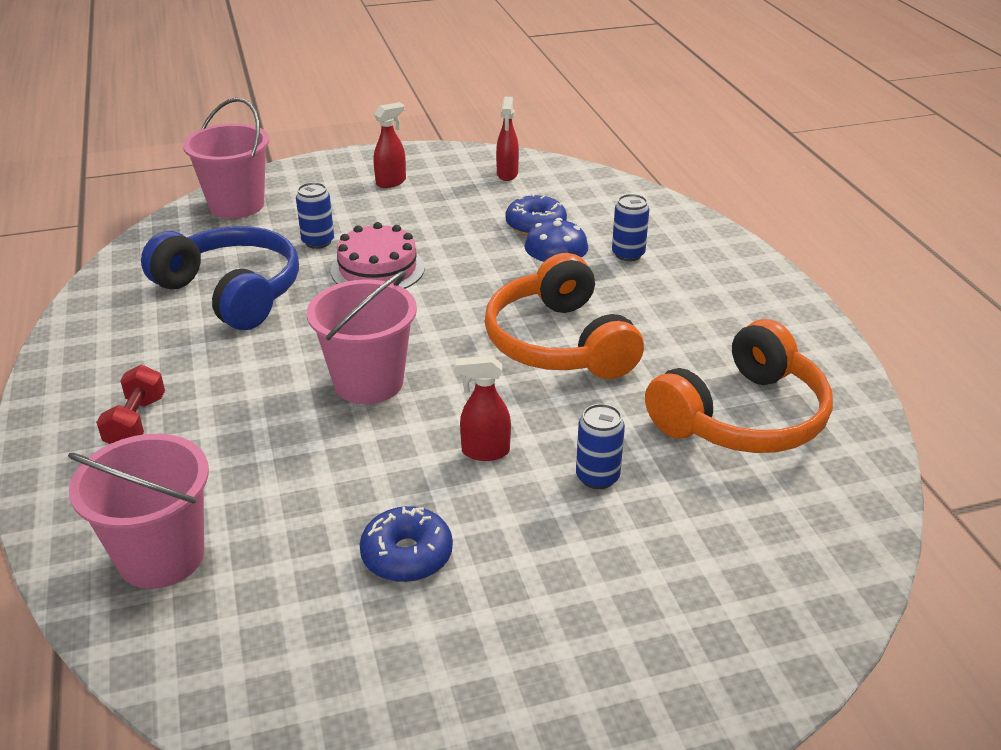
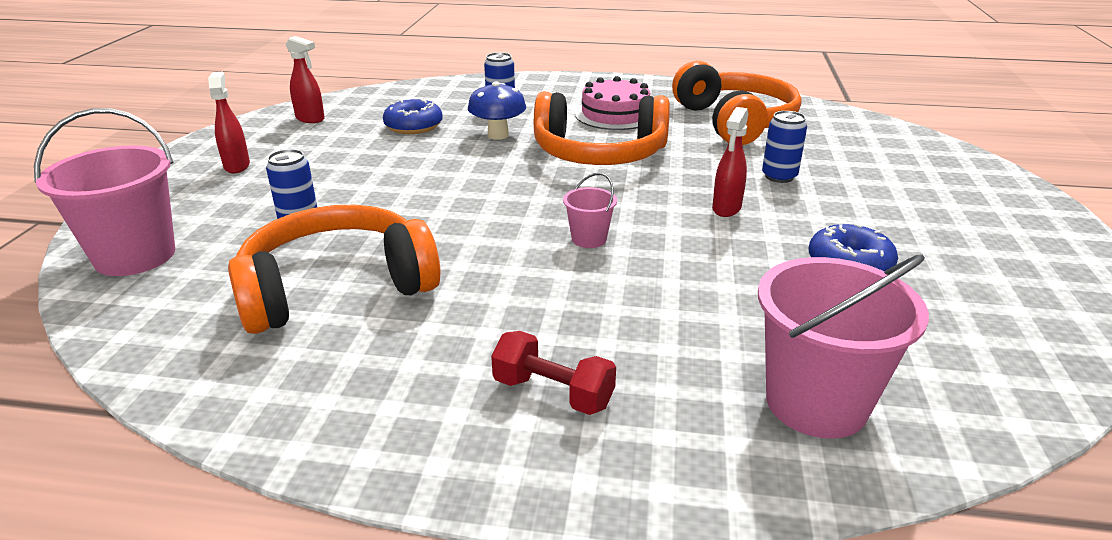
camera: 65 degrees left, 5 degrees down
blue headphones [141,226,299,330] -> orange headphones [228,205,441,334]
pink bucket [307,271,417,404] -> pink bucket [563,173,617,248], size x0.49
pink cake [331,222,425,289] -> pink cake moved to [575,76,650,130]

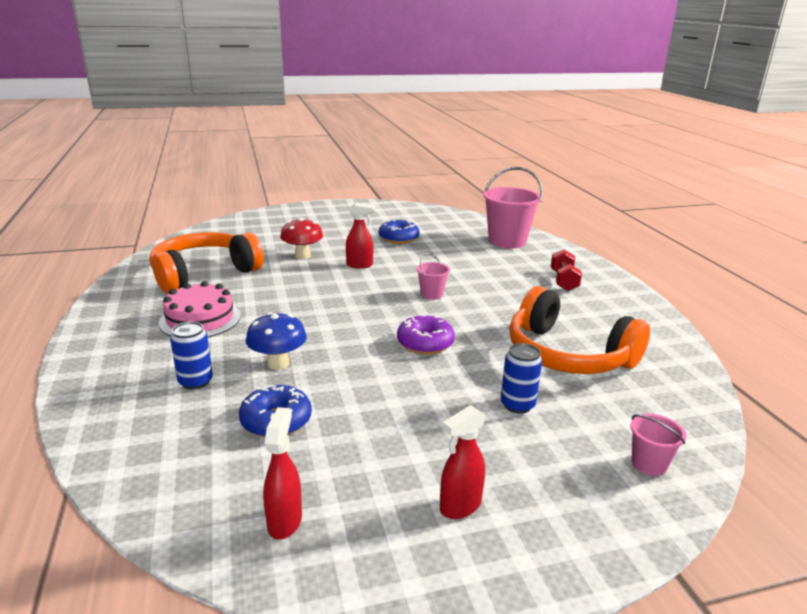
camera: 115 degrees left, 5 degrees down
pink bucket [34,108,175,276] -> pink bucket [630,414,686,476], size x0.49
orange headphones [534,92,670,165] -> none
blue can [762,111,807,183] -> red mushroom [280,218,323,259]
none -> purple donut [397,315,455,355]

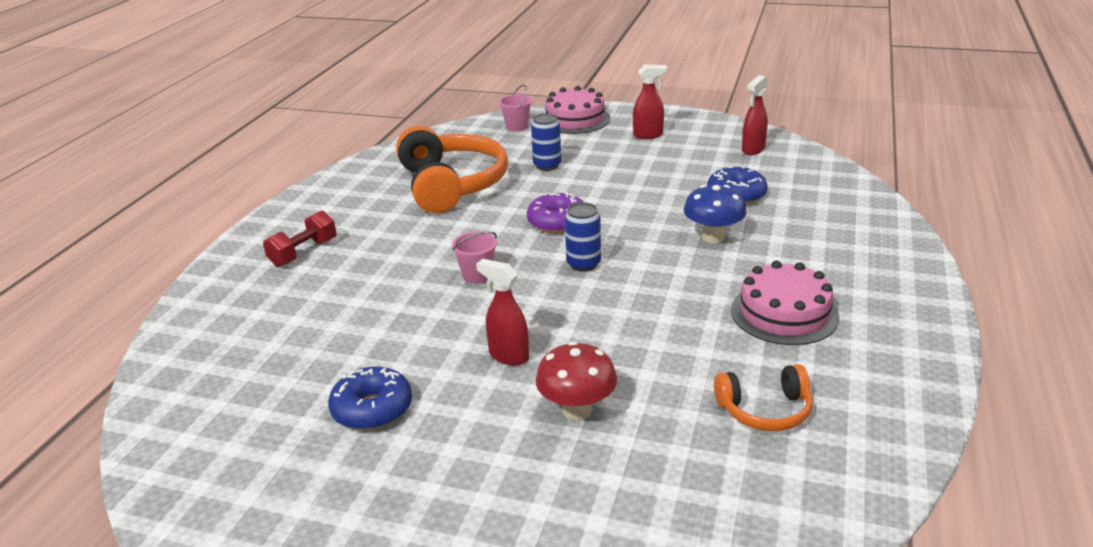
camera: 145 degrees left, 5 degrees up
orange headphones [150,232,264,293] -> orange headphones [714,364,813,431], size x0.51
blue can [170,322,213,390] -> blue can moved to [565,202,601,272]
pink bucket [483,167,543,248] -> none
none -> pink cake [545,86,611,134]

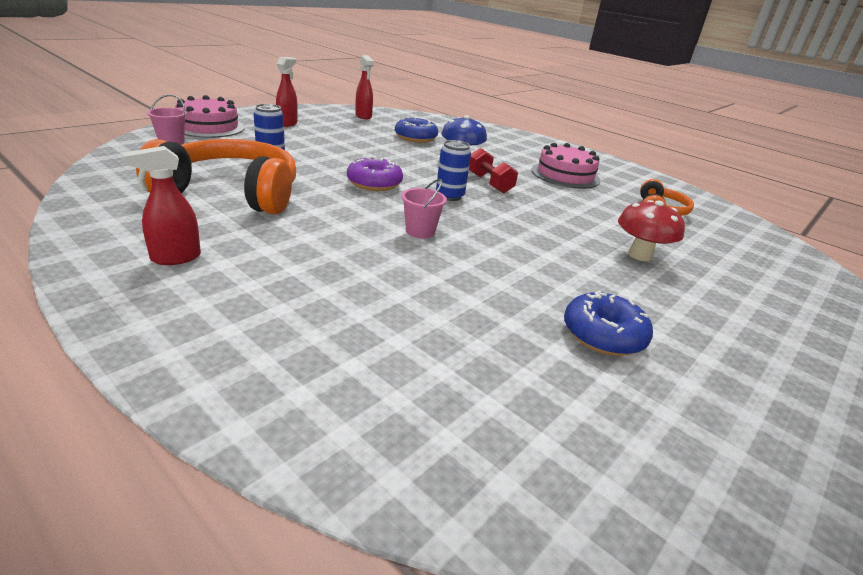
camera: 70 degrees left, 0 degrees up
red dumbbell [263,210,337,267] -> red dumbbell moved to [469,148,518,194]
red spray bottle [476,259,529,366] -> red spray bottle moved to [124,146,201,265]

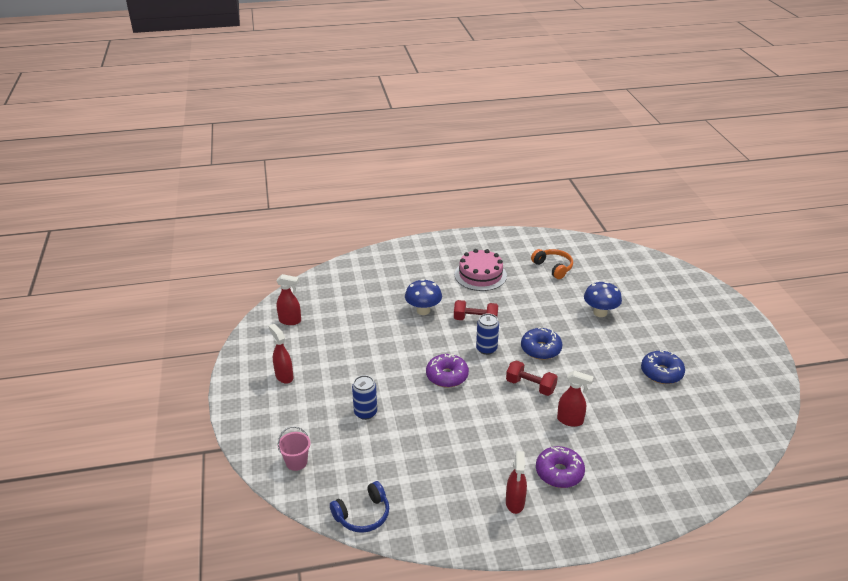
camera: 50 degrees left, 5 degrees up
orange headphones [136,139,296,214] -> none
pink cake [175,95,245,138] -> none
blue donut [395,117,438,143] -> blue donut moved to [521,327,562,360]
pink bucket [401,179,447,239] -> red dumbbell [506,360,558,396]
red mushroom [618,200,685,261] -> blue mushroom [584,281,622,317]
none -> blue headphones [330,481,389,533]
none -> purple donut [536,446,585,488]
none -> red spray bottle [557,370,594,427]

